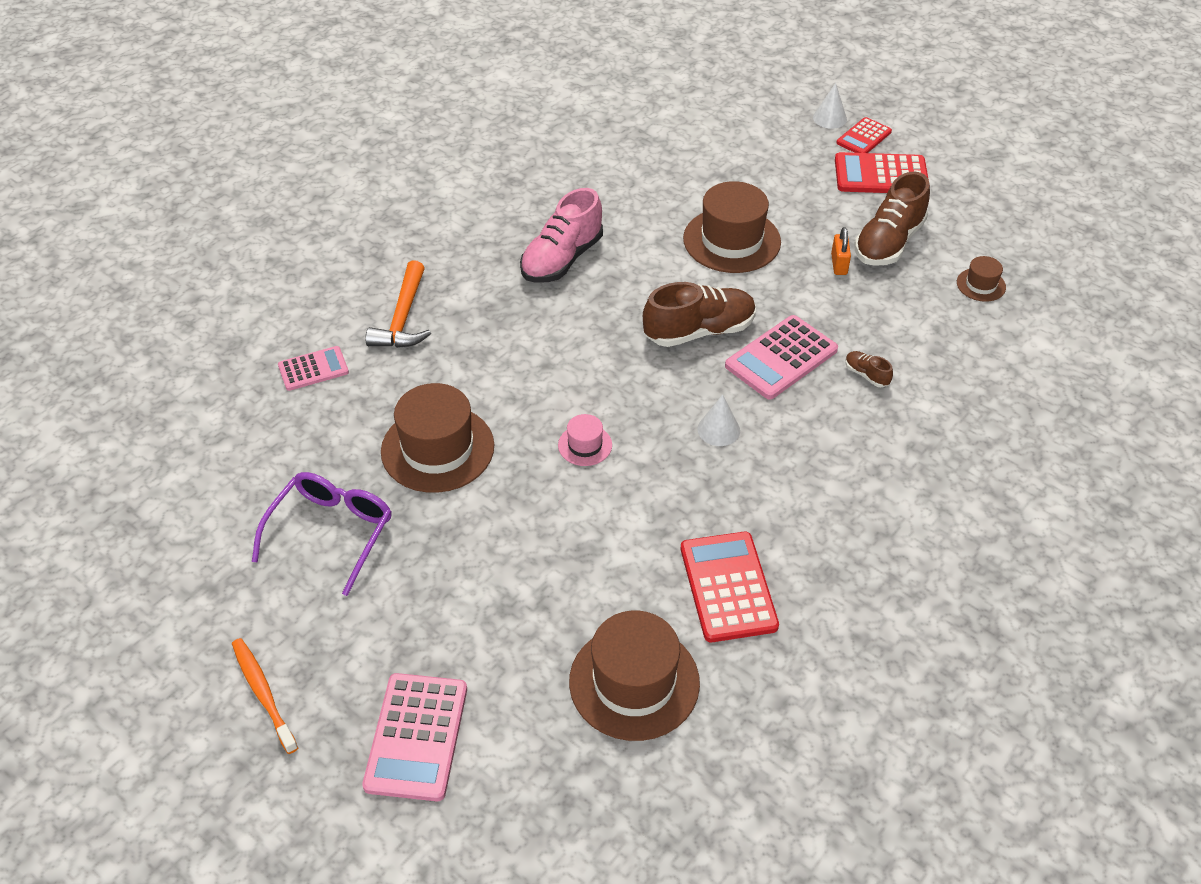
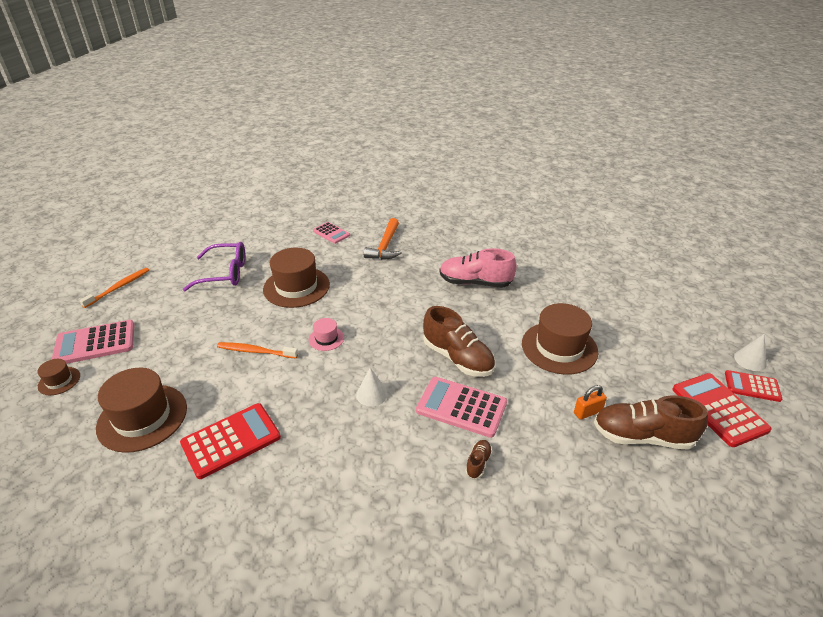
camera: 65 degrees right, 10 degrees down
orange hammer [365,260,431,348] -> orange hammer turned 60 degrees counterclockwise [364,218,402,260]
brown hat [957,256,1006,302] -> brown hat moved to [37,359,80,395]
none -> orange toothbrush [217,342,298,358]

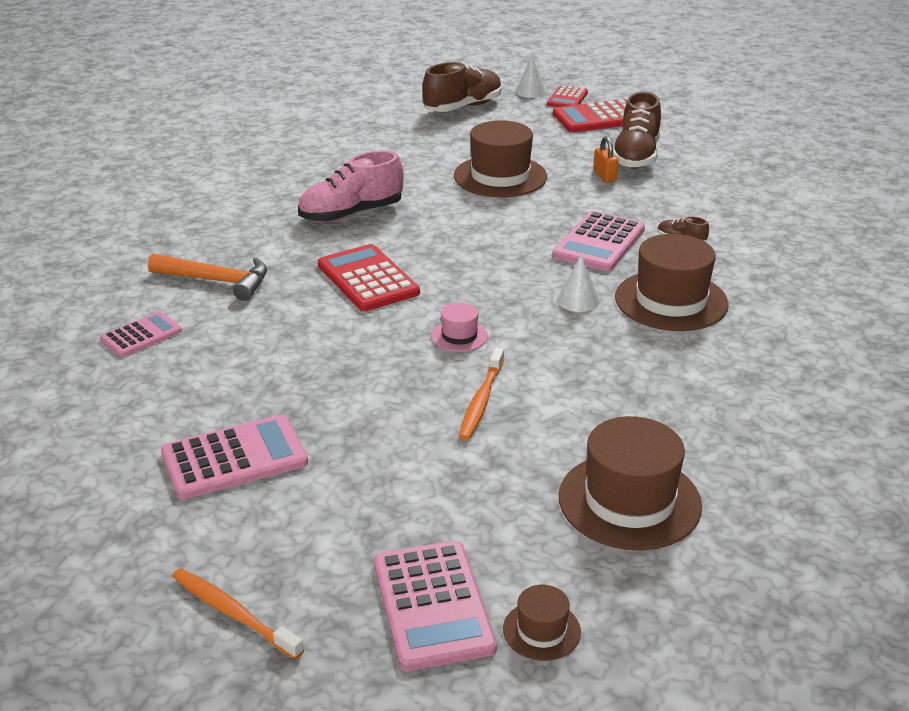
camera: 85 degrees left, 5 degrees down
red calculator [180,403,281,479] -> red calculator moved to [318,244,420,311]
purple glasses [183,242,245,291] -> pink calculator [161,415,308,500]
brown hat [263,248,330,308] -> brown hat moved to [615,234,729,331]
brown shoe [423,306,495,377] -> brown shoe moved to [422,62,502,112]
pink shoe [440,248,517,288] -> pink shoe turned 45 degrees clockwise [298,150,404,223]

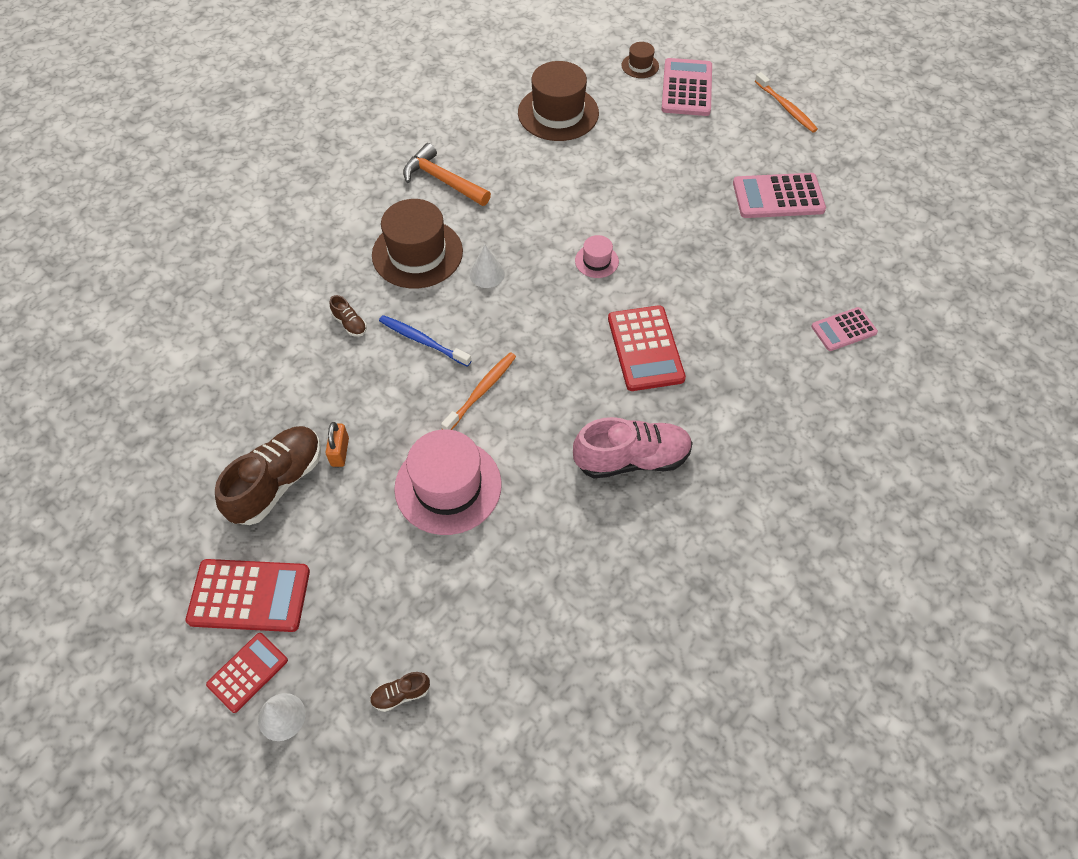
camera: 160 degrees left, 25 degrees up
orange hammer [148,253,267,301] -> orange hammer moved to [403,143,491,206]
brown shoe [422,62,502,112] -> brown shoe [370,672,430,712], size x0.44
brown hat [454,120,547,197] -> pink hat [394,429,502,535]
orange toothbrush [459,348,504,440] -> orange toothbrush moved to [441,352,516,430]
pink calculator [552,211,645,272] -> blue toothbrush [379,315,472,367]

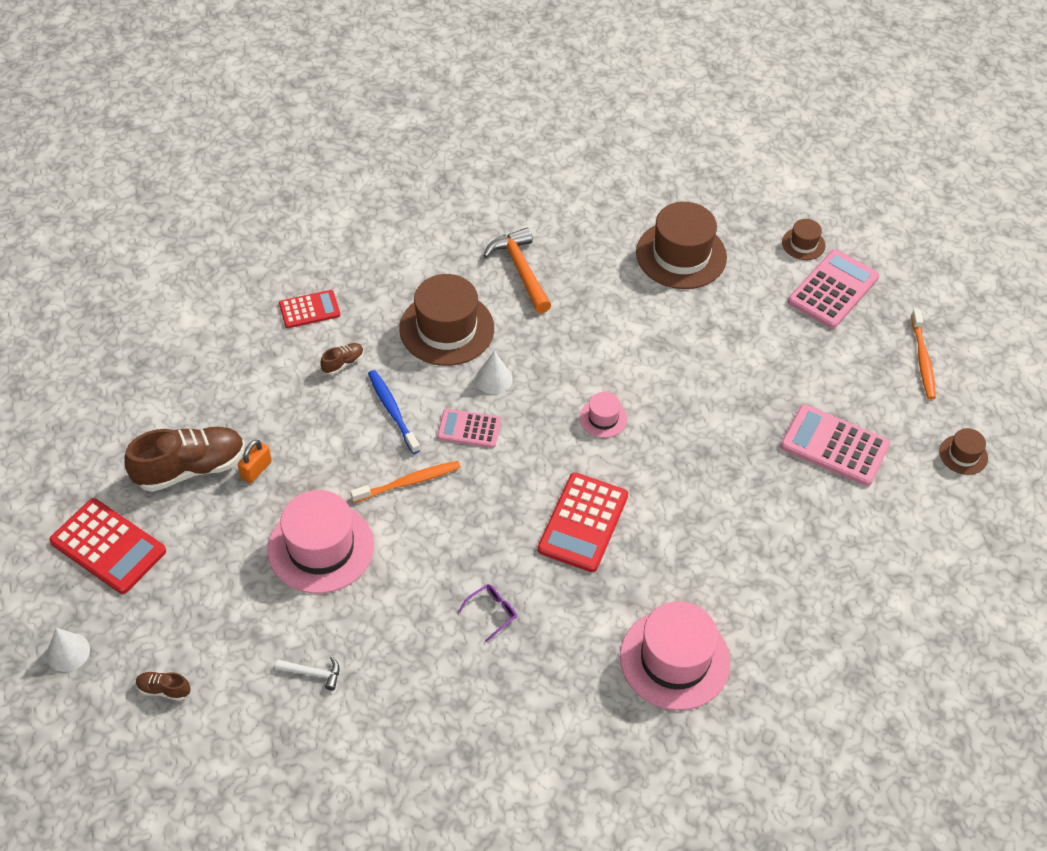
camera: 30 degrees right, 5 degrees down
red calculator [206,633,288,713] -> red calculator moved to [279,290,340,328]
brown shoe [330,295,367,337] -> brown shoe turned 120 degrees counterclockwise [321,343,364,375]
pink shoe [573,417,693,478] -> purple glasses [458,584,517,642]
pink calculator [811,307,878,351] -> pink calculator moved to [437,409,501,448]
none -> white hammer [275,657,340,691]
none -> pink hat [620,601,731,710]
none -> brown hat [940,428,988,475]

